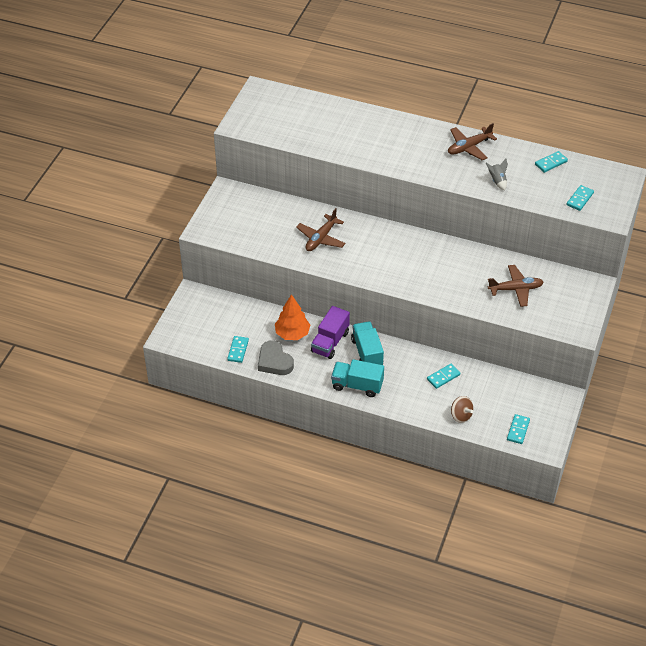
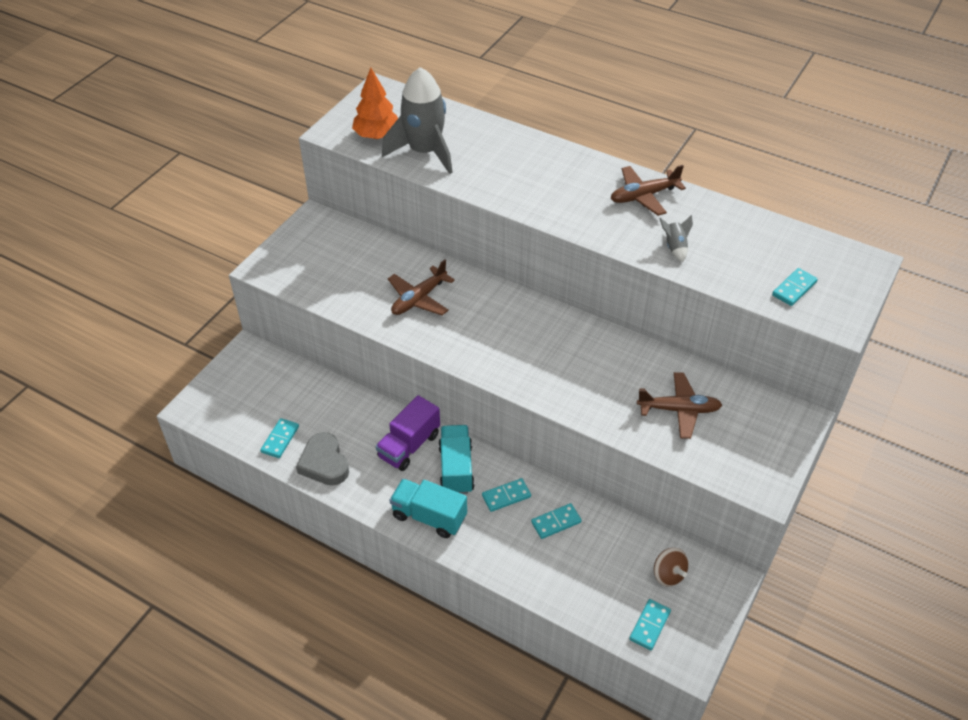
camera: 10 degrees right, 0 degrees up
orange tree [275,294,310,340] -> orange tree moved to [352,68,398,139]
brown spinning top [451,396,474,423] -> brown spinning top moved to [654,548,689,587]
turquoise domino [535,151,568,173] -> turquoise domino moved to [482,478,531,512]
none -> grey rocket [382,67,453,174]

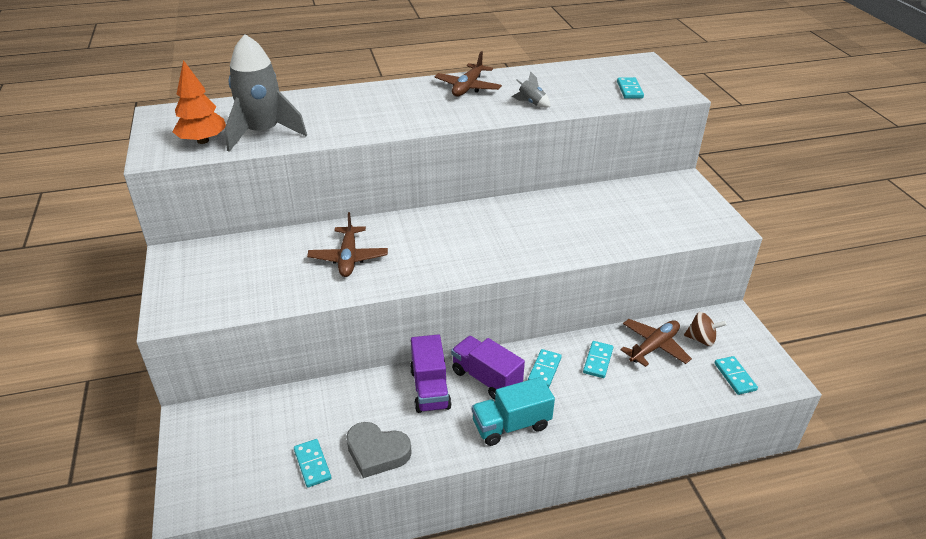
camera: 45 degrees left, 10 degrees down
turquoise truck [438,425,475,494] -> purple truck [451,336,525,400]
brown plane [637,372,722,439] -> brown plane moved to [620,319,692,367]

